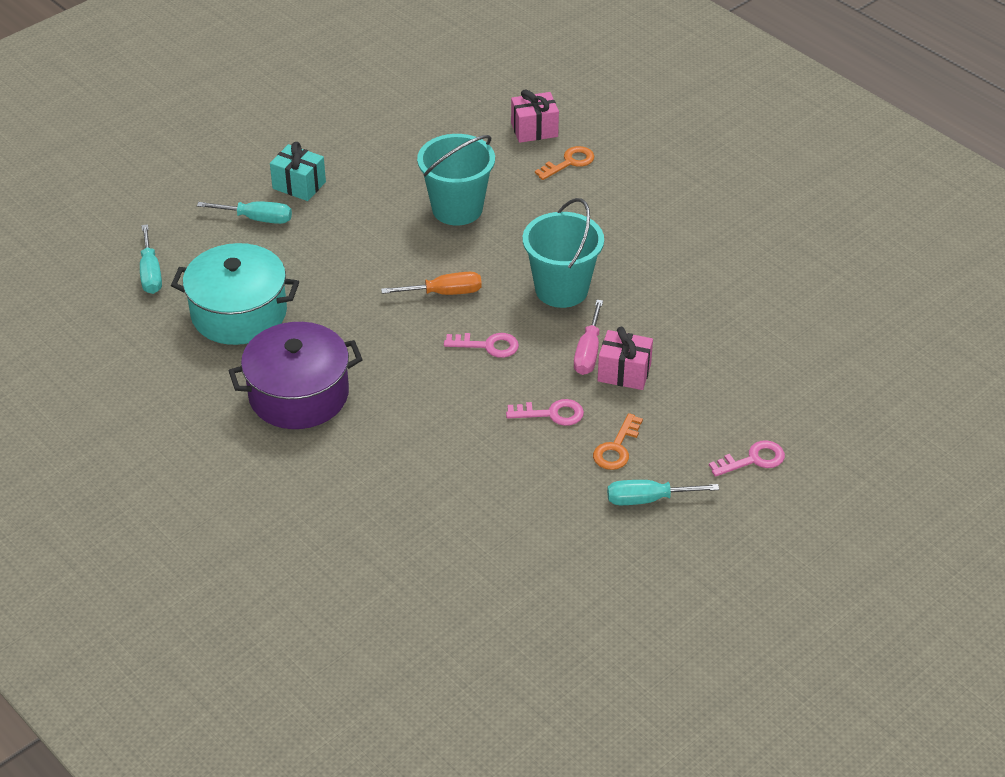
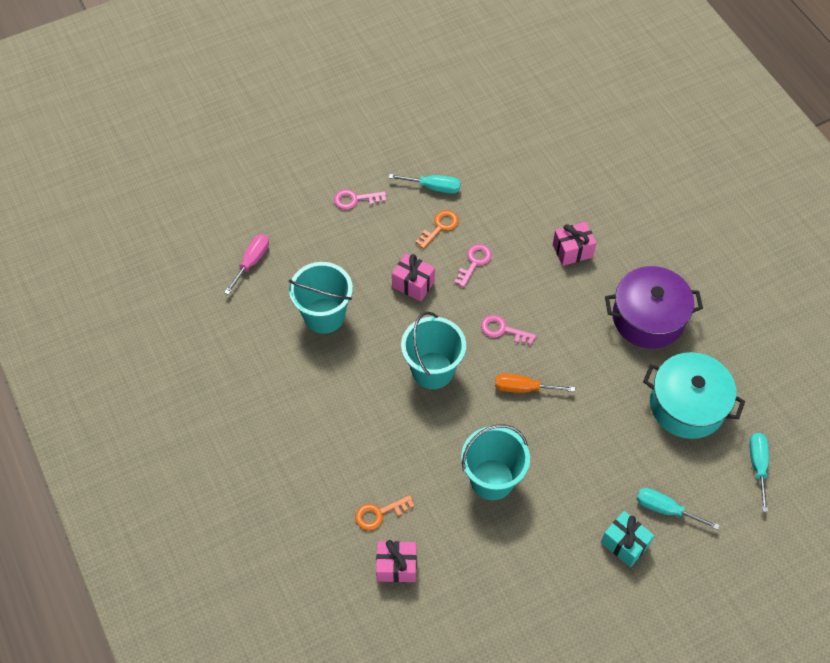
camera: 165 degrees left, 15 degrees up
pink key [506,399,584,426] -> pink key turned 105 degrees clockwise [454,244,492,288]
pink screwdriver [574,300,603,375] -> pink screwdriver moved to [224,234,269,295]
none -> turquoise bucket [289,262,353,334]
none -> pink gift [553,222,596,266]

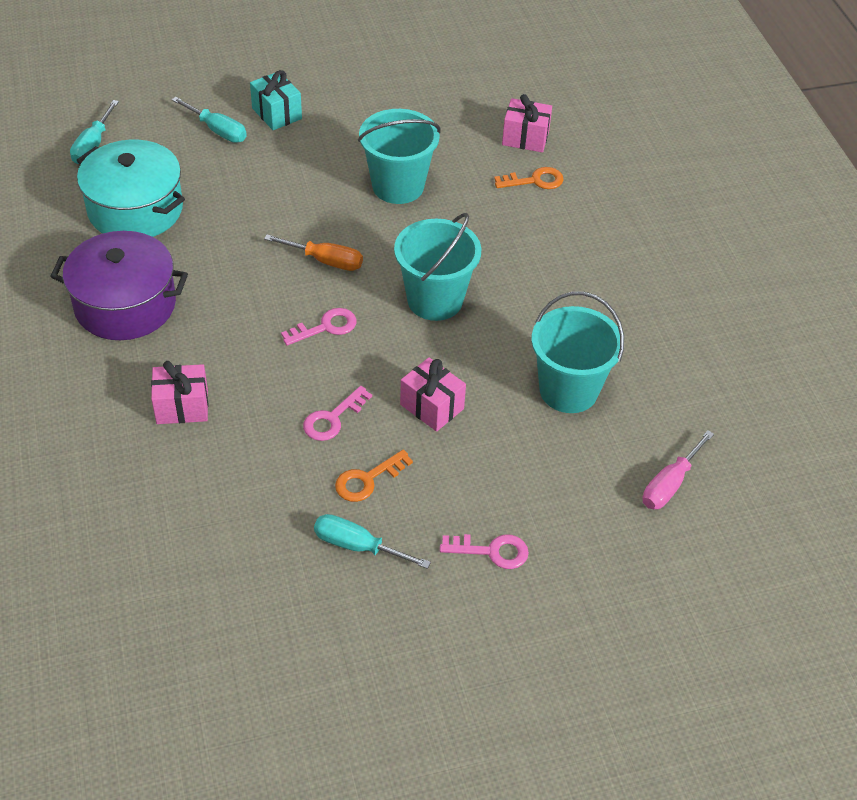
camera: 170 degrees left, 10 degrees down
pink key [481,315,536,345] -> pink key turned 60 degrees counterclockwise [281,308,357,346]

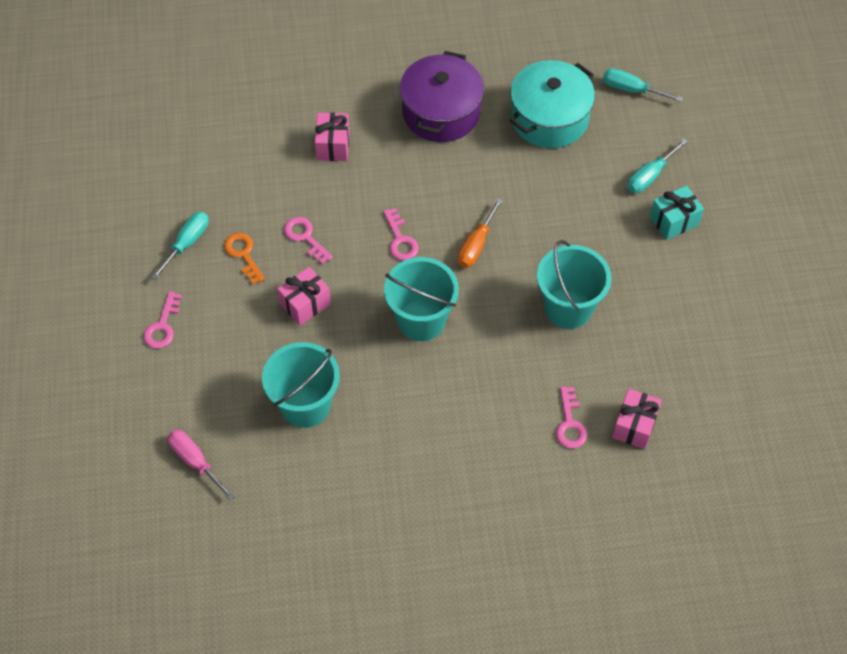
camera: 100 degrees right, 10 degrees up
orange key [494,167,564,189] -> pink key [556,386,587,448]

